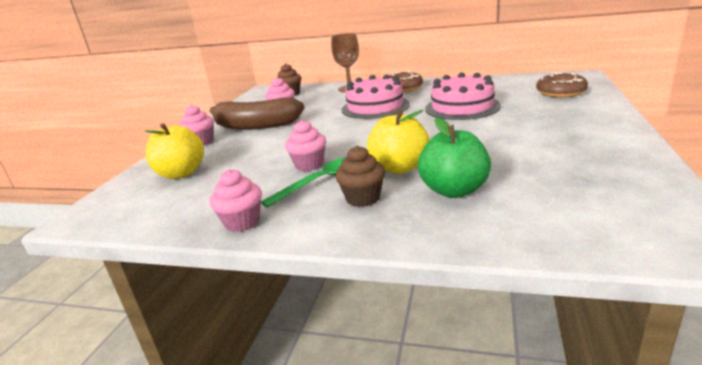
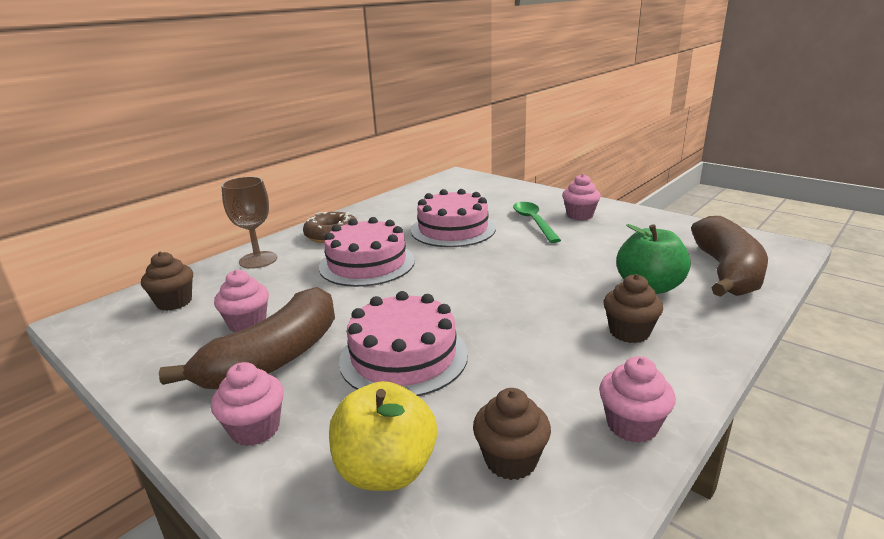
camera: 65 degrees left, 0 degrees up
green spoon [261,157,346,208] -> green spoon moved to [513,202,561,243]
pink cupcake [285,120,326,171] -> pink cupcake moved to [562,174,601,220]
yellow apple [367,110,430,174] -> none
brown donut [536,72,588,97] -> none
none -> pink cake [339,291,468,396]
none -> brown cupcake [473,388,551,480]
none -> brown banana [691,216,768,297]

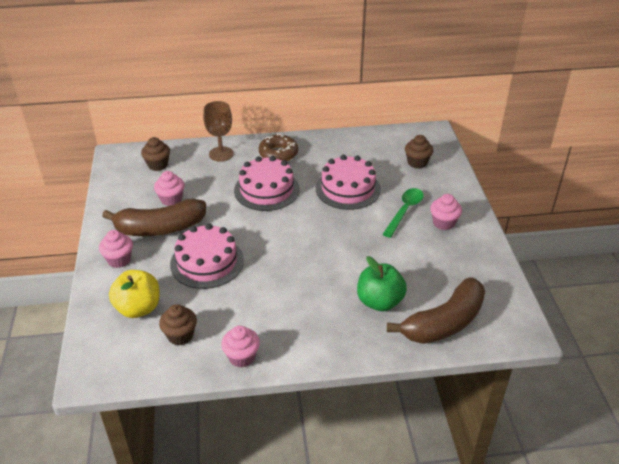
camera: 40 degrees right, 15 degrees up
brown cupcake [604,274,663,343] -> brown cupcake moved to [405,135,433,169]

